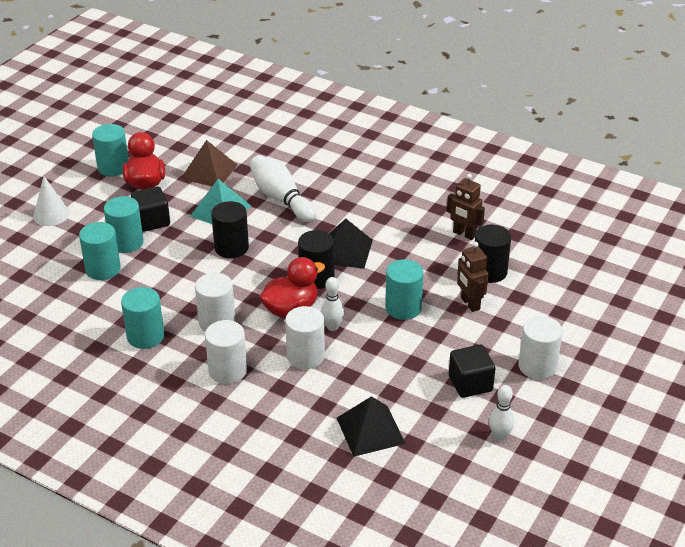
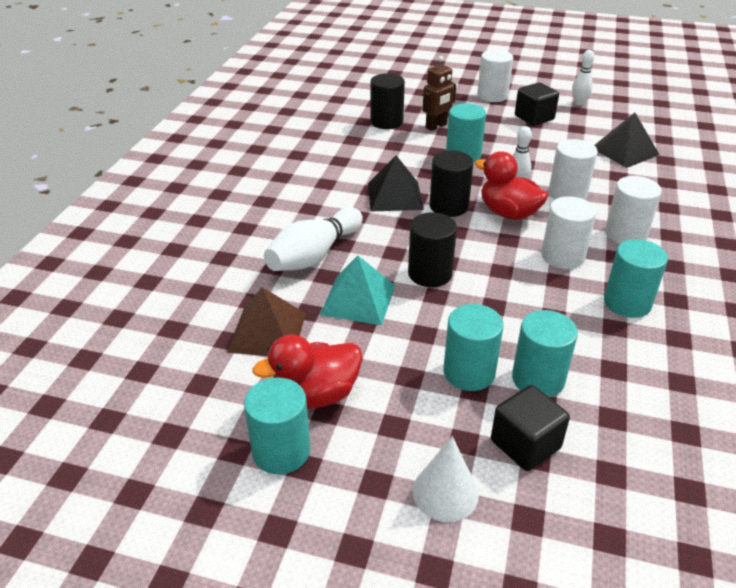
camera: 105 degrees left, 0 degrees up
black cube [131,187,170,232] -> black cube moved to [491,385,570,471]
brown robot [447,174,485,240] -> none

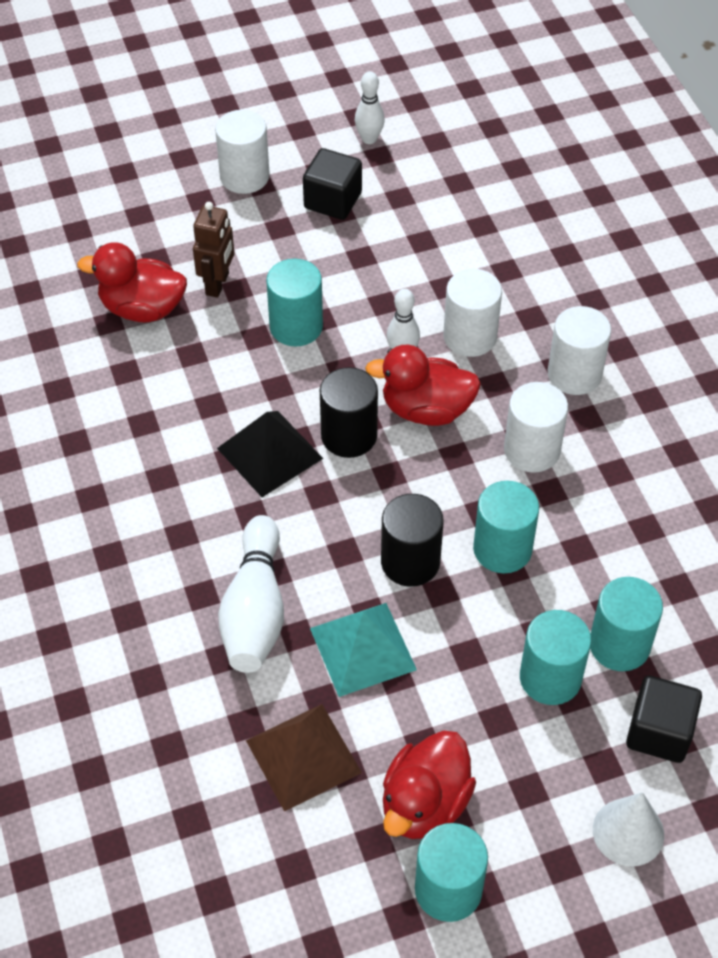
camera: 35 degrees left, 15 degrees up
black cylinder [370,73,405,129] -> red duck [77,242,187,322]
black pyramid [594,113,660,168] -> none
turquoise cylinder [604,239,668,318] -> turquoise cylinder moved to [473,481,539,573]

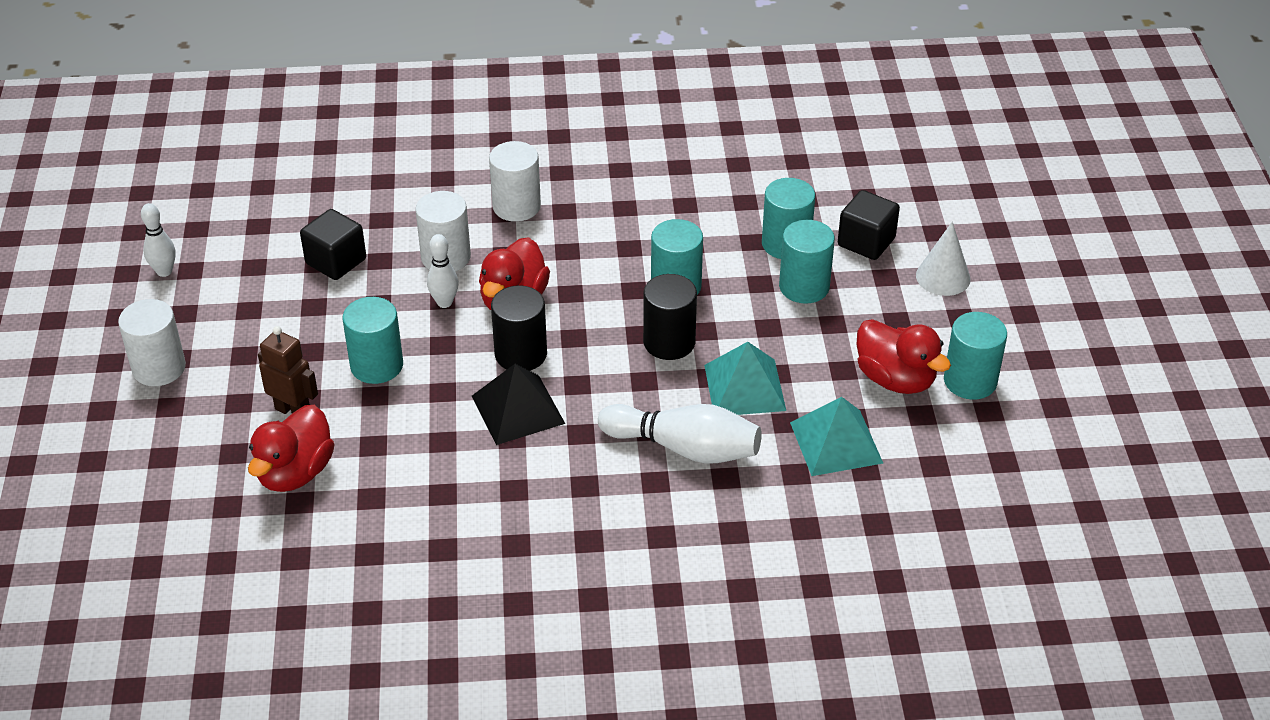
camera: 75 degrees left, 10 degrees down
brown pyramid [246,704,362,811] -> turquoise pyramid [790,397,883,476]
black cube [303,148,362,220] -> black cube moved to [300,209,366,280]
white cylinder [504,382,568,473] -> none

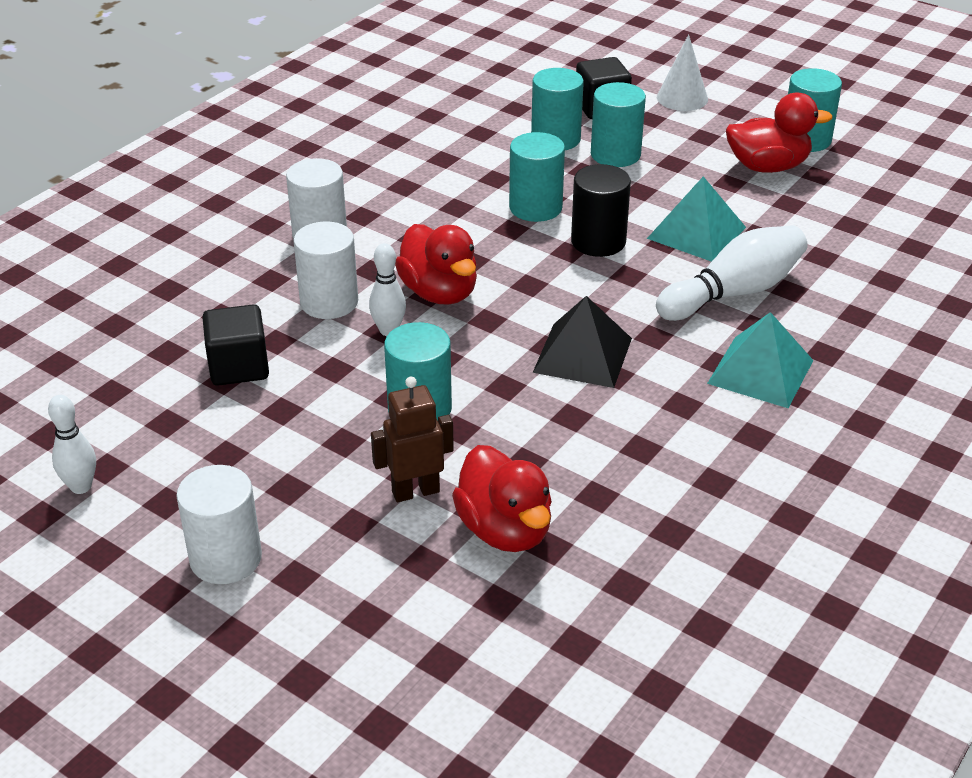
camera: 50 degrees left, 5 degrees down
black cylinder [491,285,547,371] -> none
turquoise pyramid [790,397,883,476] -> turquoise pyramid moved to [707,312,814,408]

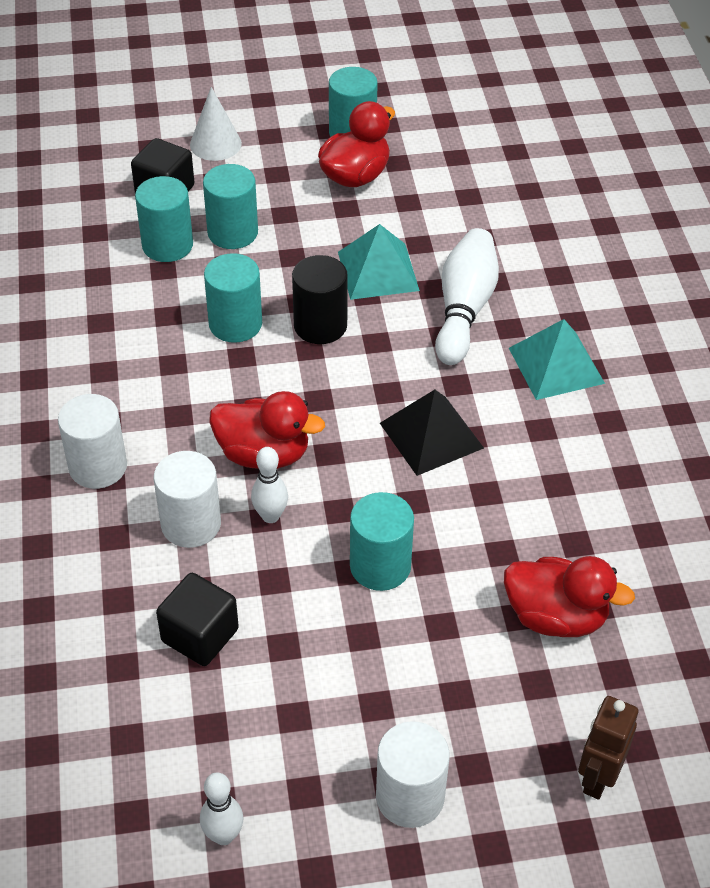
camera: 45 degrees left, 10 degrees up
brown robot [371,377,454,502] -> brown robot moved to [578,696,638,800]

